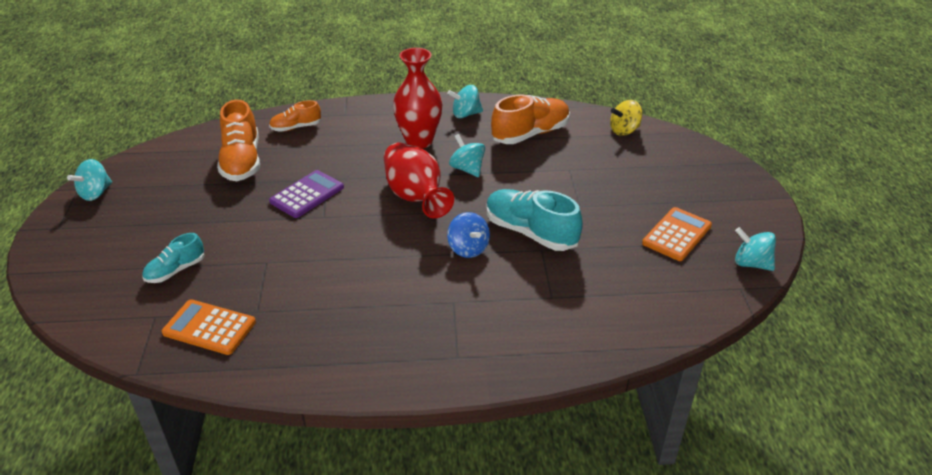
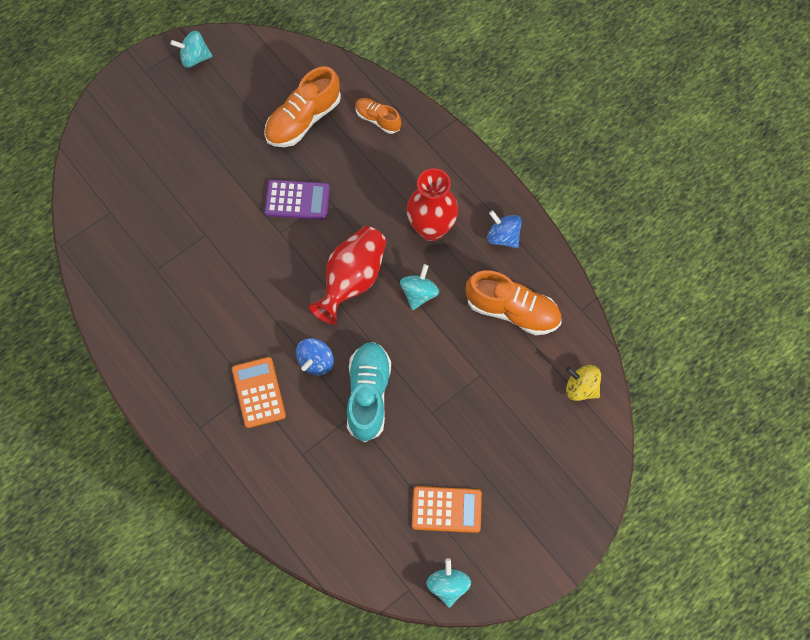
camera: 55 degrees right, 30 degrees up
turquoise shoe [142,233,204,283] -> none
orange calculator [162,299,256,355] -> orange calculator moved to [232,357,286,428]
turquoise spinning top [447,85,483,118] -> blue spinning top [487,210,522,248]

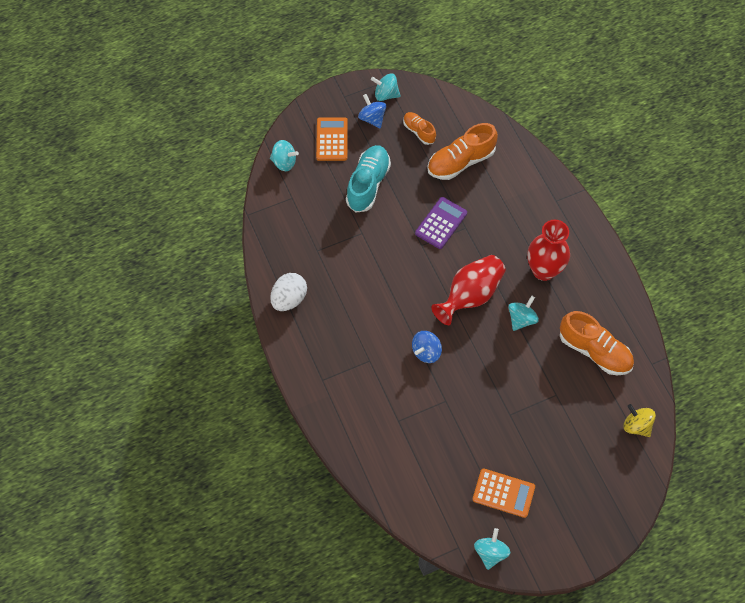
camera: 15 degrees right, 5 degrees down
orange calculator [232,357,286,428] -> orange calculator moved to [316,117,348,161]
purple calculator [265,180,330,220] -> purple calculator turned 75 degrees counterclockwise [415,197,467,249]
turquoise shoe [347,342,391,442] -> turquoise shoe moved to [346,145,391,213]
orange shoe [355,98,401,134] -> orange shoe moved to [403,112,436,145]
blue spinning top [487,210,522,248] -> blue spinning top moved to [358,94,386,128]
none -> turquoise spinning top [270,140,299,171]
none -> white egg [270,273,307,311]

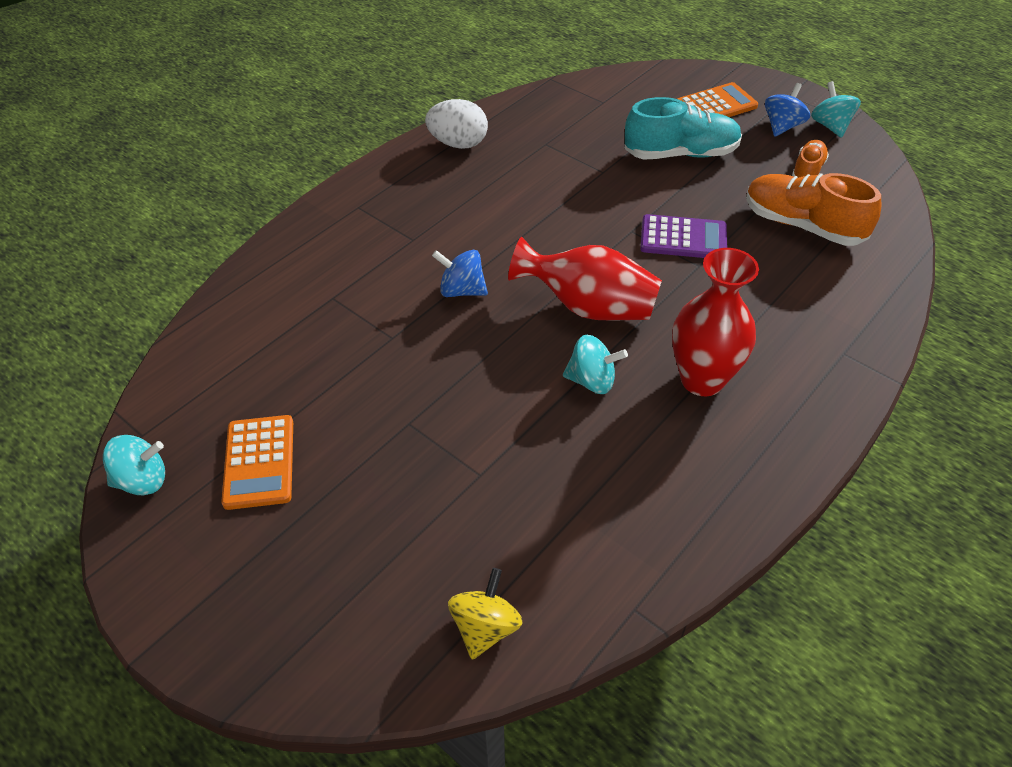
camera: 65 degrees right, 15 degrees down
turquoise spinning top [270,140,299,171] -> none
orange shoe [560,311,634,376] -> none

